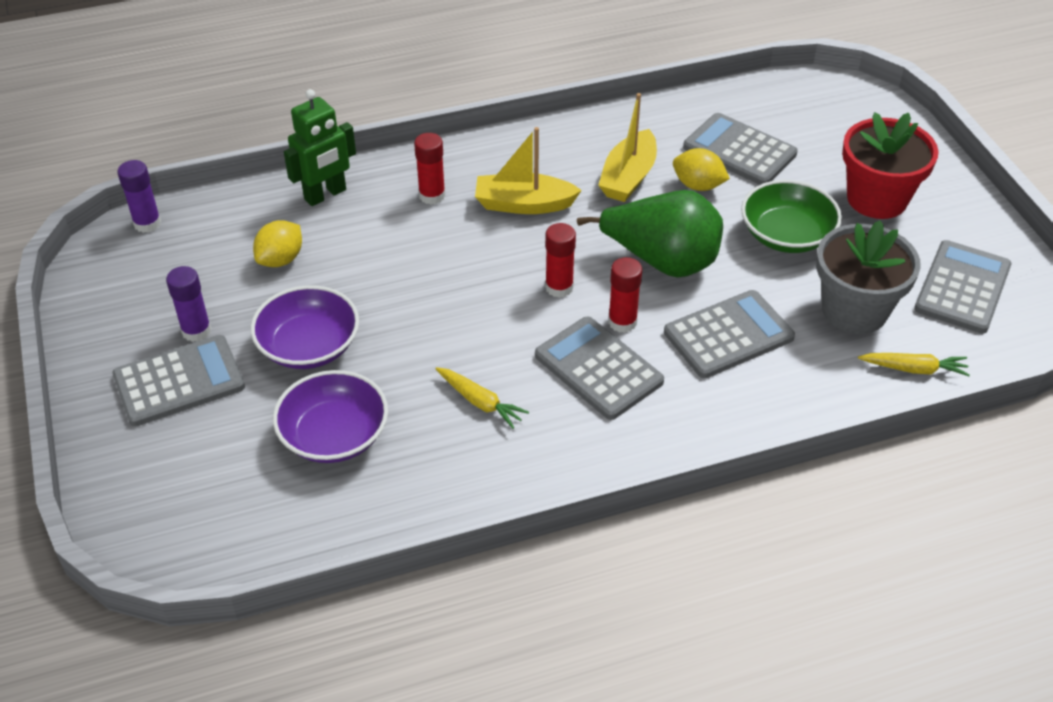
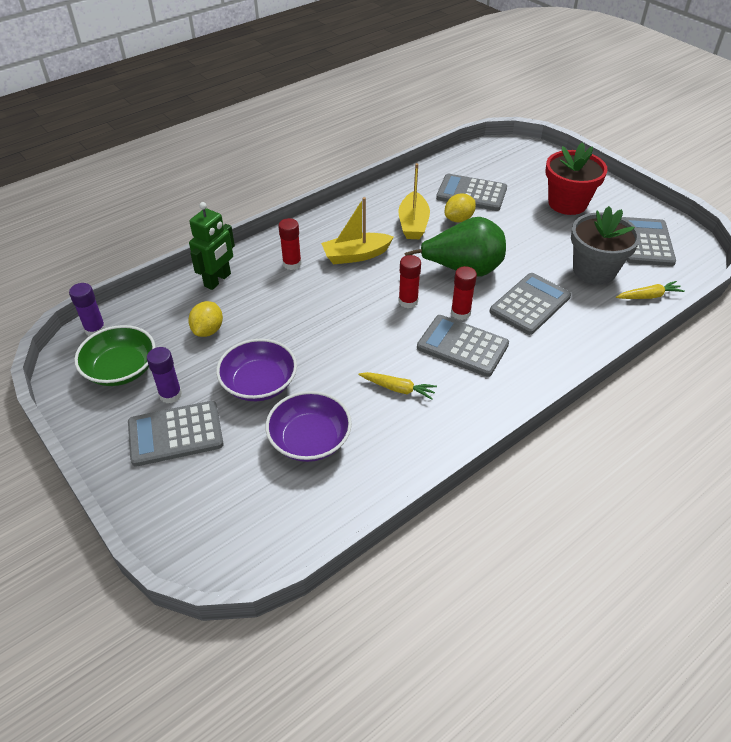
camera: 20 degrees left, 0 degrees up
grey calculator [112,335,245,427] -> grey calculator turned 150 degrees counterclockwise [128,401,223,467]
yellow lemon [673,148,730,191] -> yellow lemon turned 45 degrees counterclockwise [445,193,476,222]
green bowl [741,180,842,253] -> green bowl moved to [74,325,156,386]

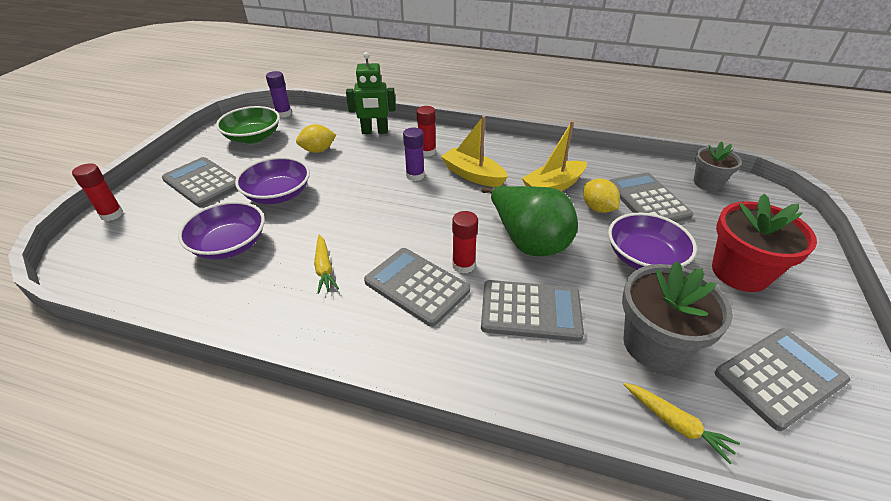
camera: 55 degrees right, 5 degrees down
purple glue stick [147,347,182,403] -> purple glue stick moved to [403,128,425,181]
red glue stick [398,255,421,308] -> red glue stick moved to [72,163,124,221]
grey calculator [417,315,509,377] -> grey calculator turned 45 degrees counterclockwise [364,248,470,327]
yellow lemon [445,193,476,222] -> yellow lemon turned 45 degrees clockwise [583,178,620,213]
none -> purple bowl [608,213,697,269]
none -> grey flower pot [694,141,742,191]

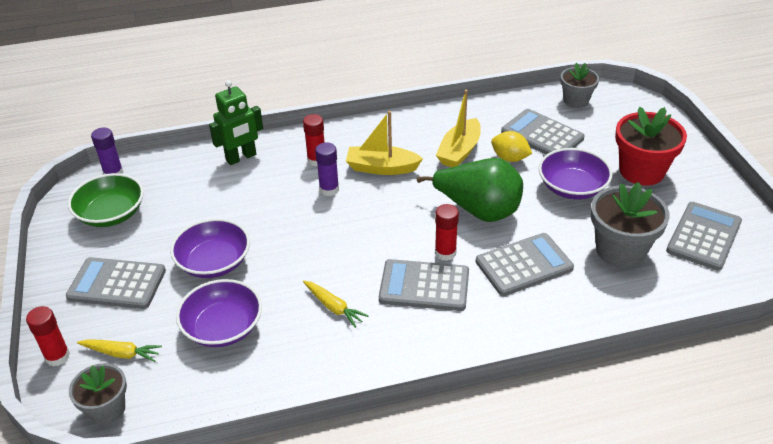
camera: 30 degrees left, 0 degrees up
yellow lemon [296,124,336,153] -> none
yellow carrot [623,383,740,464] -> yellow carrot moved to [77,339,162,362]
none -> grey flower pot [69,363,127,425]

